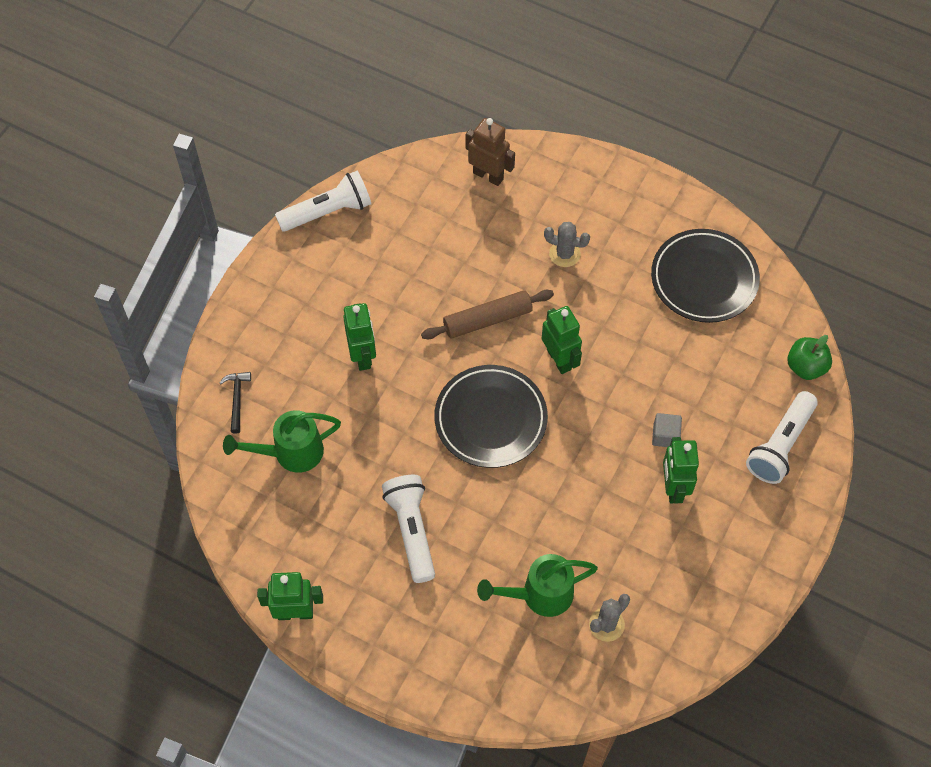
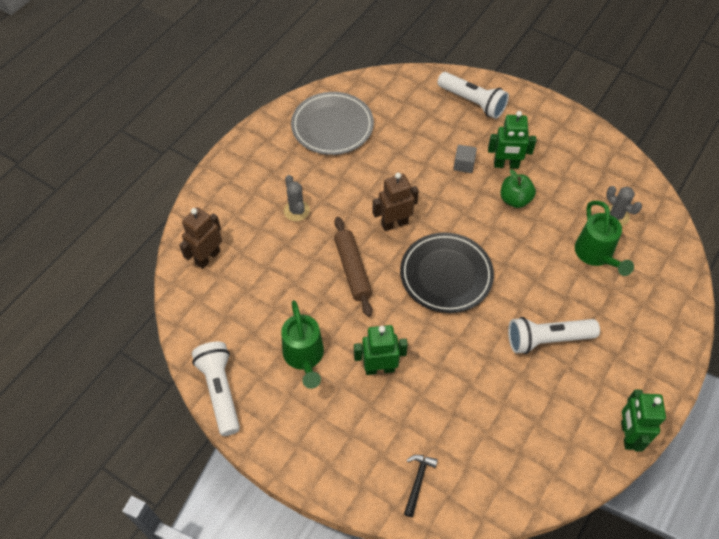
camera: 85 degrees left, 5 degrees down
black hammer [219,372,251,434] -> black hammer turned 105 degrees clockwise [404,455,438,517]
green watering can [223,410,341,473] -> green watering can moved to [281,300,324,389]
green robot [542,306,582,374] -> brown robot [372,173,419,231]
grey cactus [544,222,590,267] -> grey cactus turned 45 degrees counterclockwise [284,175,310,221]
black plate [651,229,760,323] -> grey plate [291,92,374,155]
green apple [787,335,832,380] -> green apple moved to [501,169,536,208]

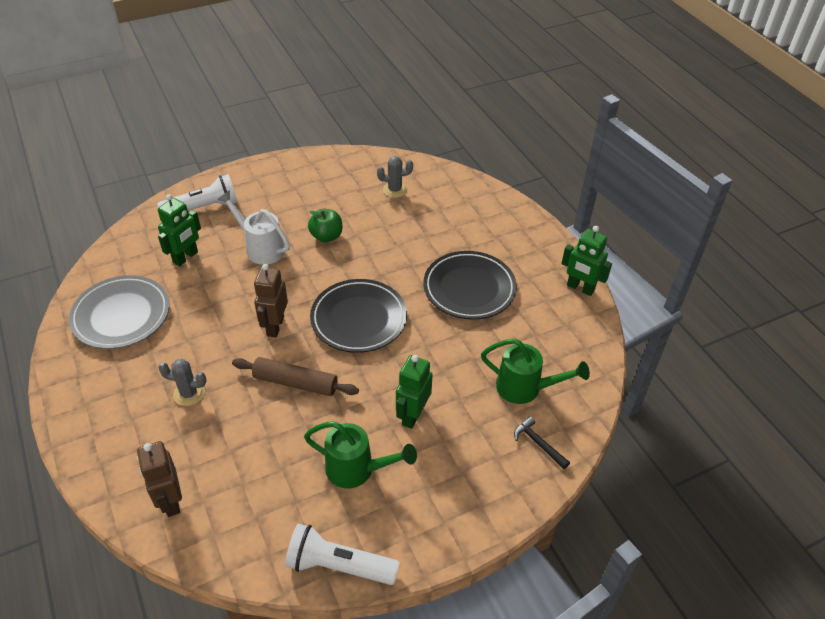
camera: 60 degrees left, 10 degrees down
grey cube [453,145,477,173] -> white watering can [217,190,290,265]
green robot [488,111,537,169] -> green robot moved to [158,194,201,266]
white flashlight [508,317,600,354] -> black plate [423,251,517,320]
green watering can [575,201,634,276] -> green watering can moved to [481,338,590,404]

